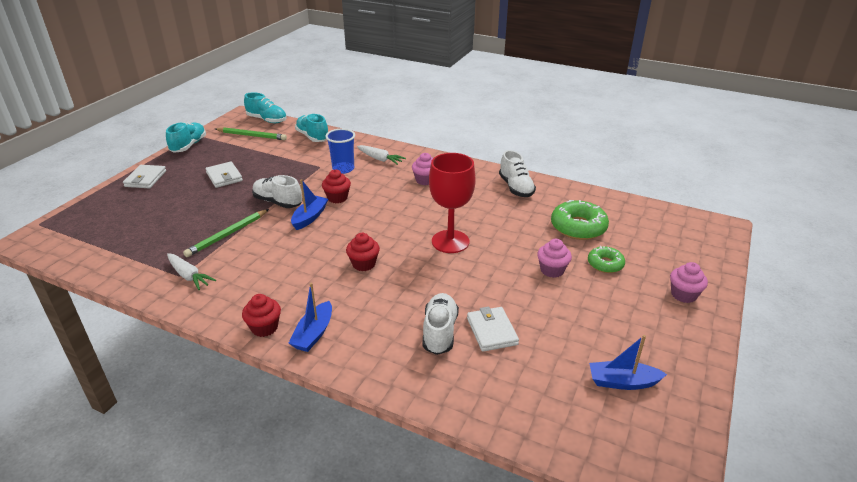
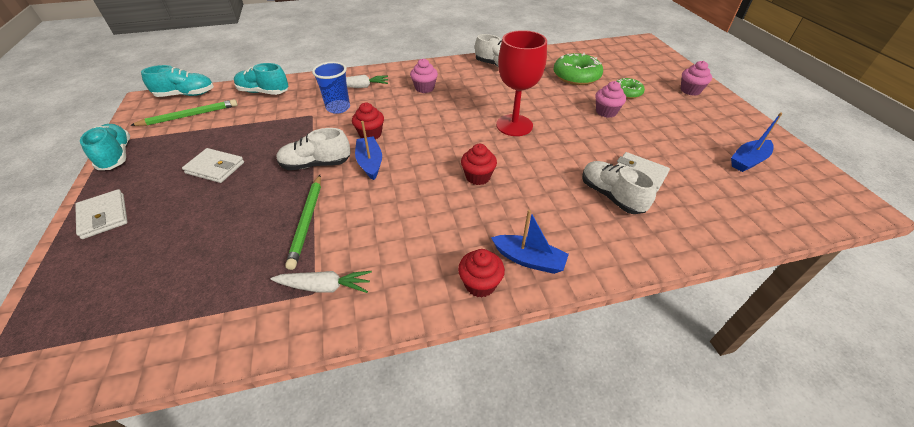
camera: 40 degrees left, 10 degrees up
blue boat [289,283,332,352] -> blue boat turned 45 degrees counterclockwise [491,210,569,274]

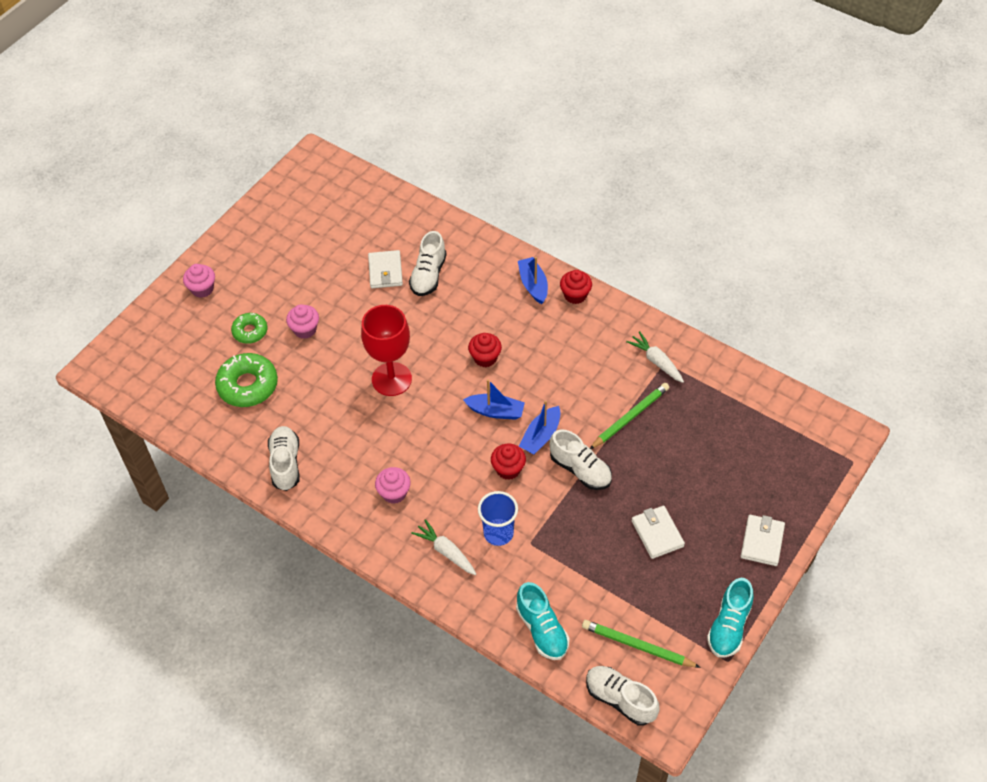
camera: 130 degrees left, 10 degrees up
turquoise shoe [141,65,214,97] -> white shoe [586,666,660,725]
blue boat [731,113,783,172] -> blue boat moved to [463,379,525,420]

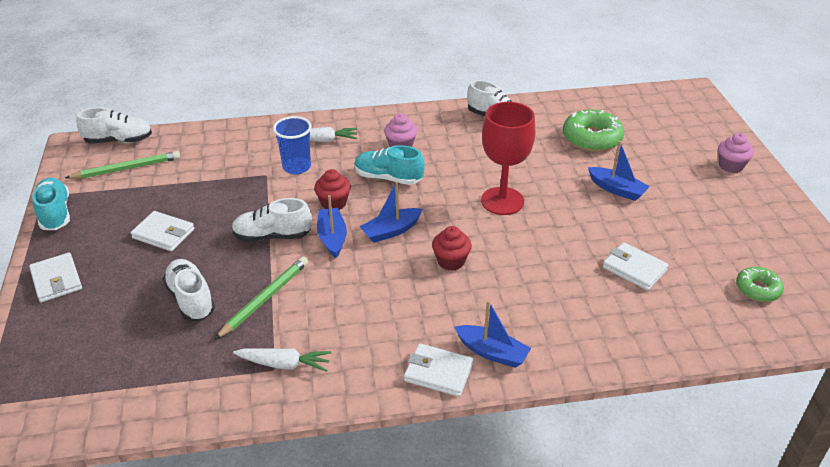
camera: 135 degrees right, 15 degrees down
green donut [231,313,268,344] -> green donut moved to [736,267,784,302]
pink cupcake [286,304,319,339] -> blue boat [588,141,650,201]
white shoe [409,231,447,296] -> white shoe moved to [163,259,215,321]
turquoise shoe [516,582,570,660] -> turquoise shoe moved to [354,145,425,185]
red cupcake [560,270,592,304] -> white wallet [404,343,473,397]
green pencil [590,383,670,449] -> green pencil turned 150 degrees counterclockwise [215,257,308,340]

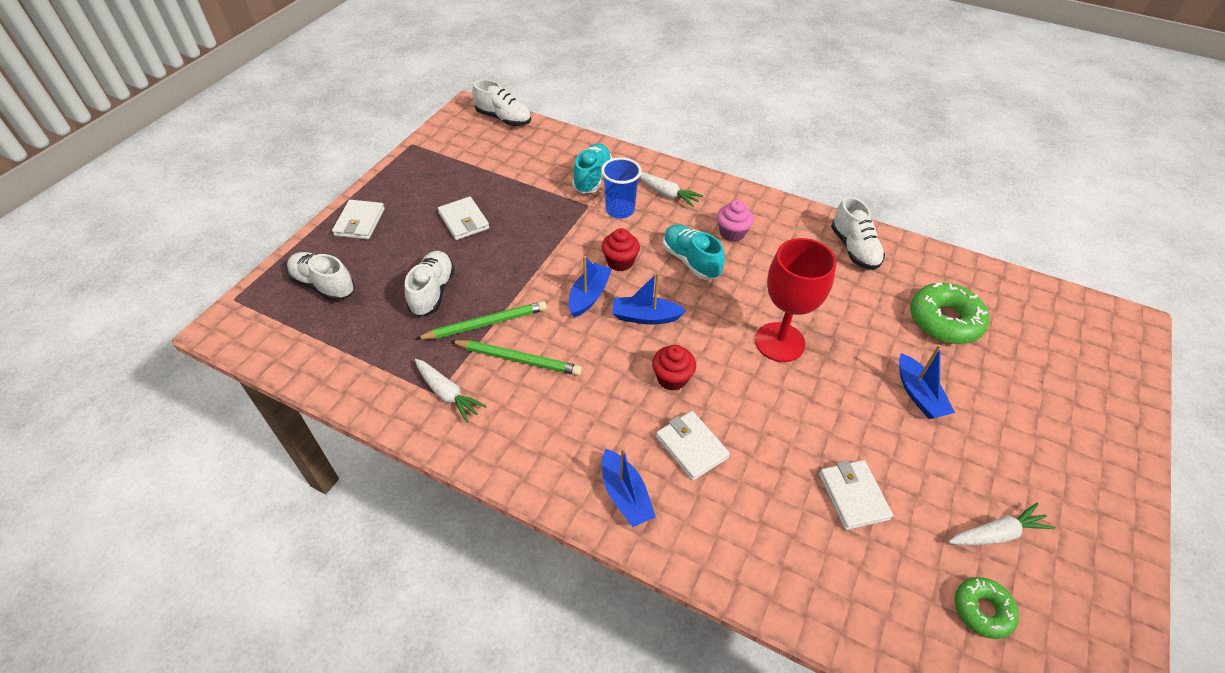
camera: 35 degrees right, 10 degrees up
turquoise shoe [32,178,70,230] -> turquoise shoe moved to [572,143,612,194]
green pencil [65,151,180,179] -> green pencil moved to [451,340,582,376]
white shoe [232,198,312,242] -> white shoe moved to [287,252,355,301]
white wallet [404,343,473,397] -> white wallet moved to [656,411,730,481]
pink cupcake [718,133,754,173] -> none
none -> white carrot [949,503,1056,545]

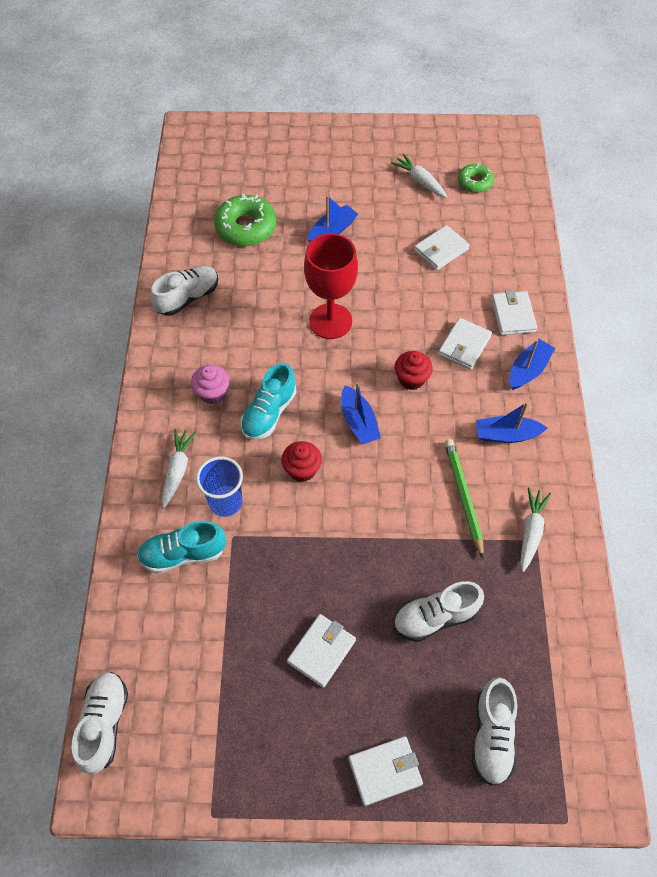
camera: 115 degrees left, 10 degrees up
green pencil [416,301,547,340] -> none
blue boat [568,256,612,317] -> blue boat moved to [476,402,547,443]
none -> white wallet [491,290,537,335]

